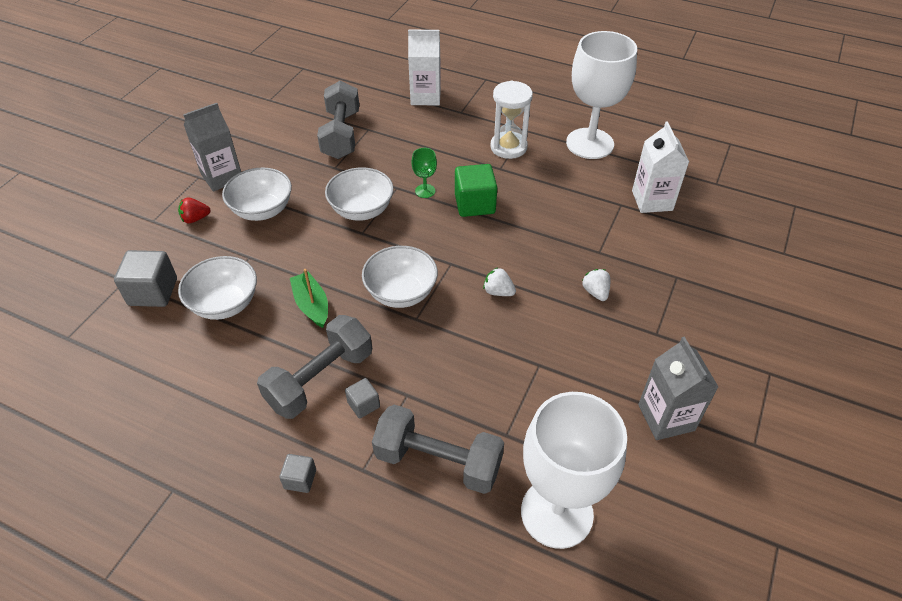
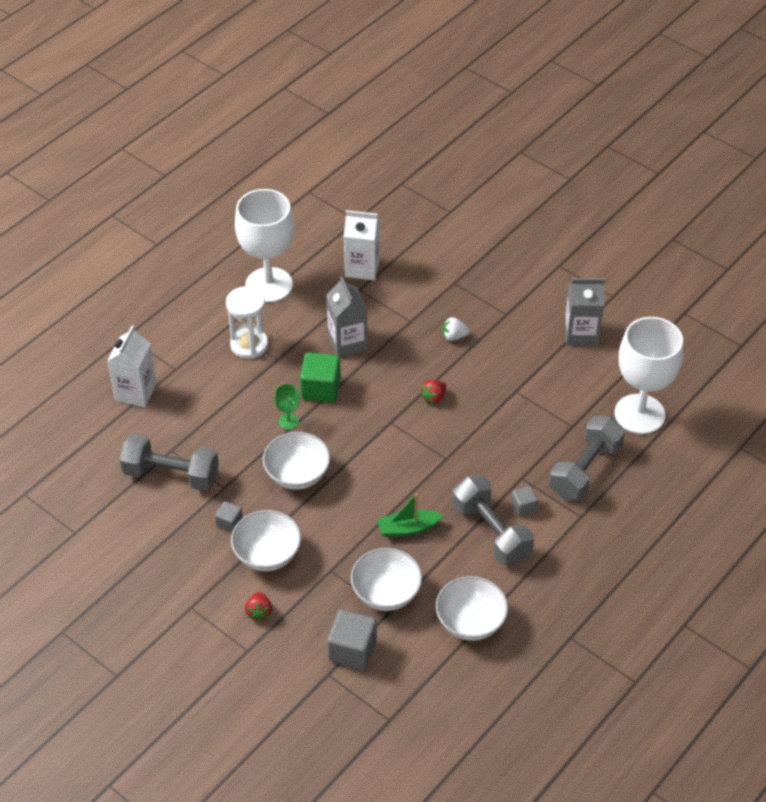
camera: 75 degrees left, 0 degrees up
grey carton [183,103,241,192] -> grey carton moved to [326,276,368,357]
grey cube [279,454,316,493] -> grey cube moved to [215,501,243,533]
white bowl [362,246,438,308] -> white bowl moved to [436,576,508,641]
white strawberry [483,267,516,296] -> red strawberry [420,380,447,404]

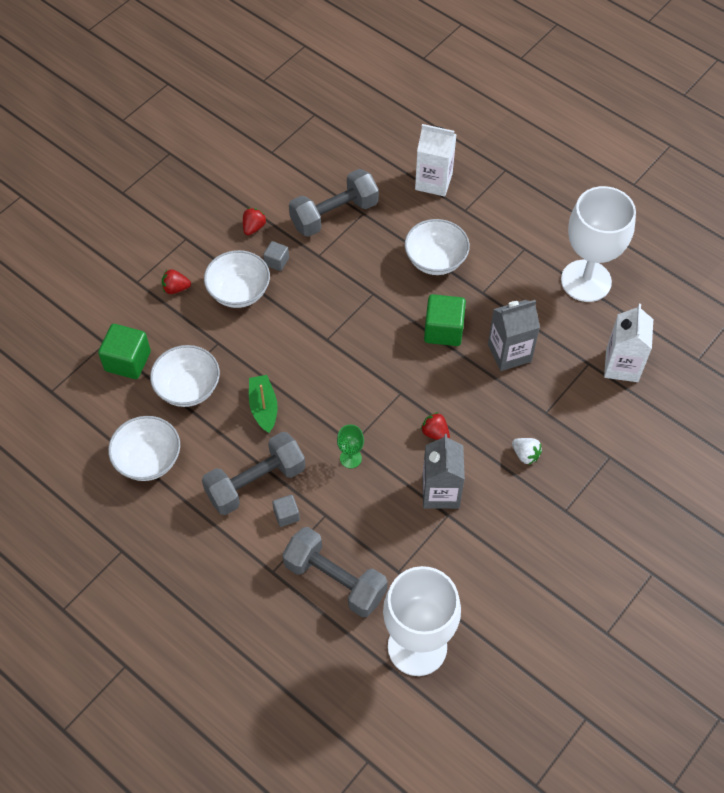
camera: 90 degrees right, 10 degrees up
grey dumbbell [119,433,219,491] -> grey dumbbell turned 45 degrees clockwise [289,169,379,237]
white hourglass [226,286,268,359] -> none
white bowl [263,432,330,490] -> white bowl moved to [405,219,470,275]
green goblet [275,384,300,430] -> green goblet moved to [337,425,364,468]
grey cube [327,610,377,670] -> green cube [98,324,151,379]
white strawberry [442,317,470,341] -> white strawberry turned 135 degrees clockwise [512,438,542,465]
grey carton [564,278,605,346] -> grey carton moved to [422,434,465,509]
none -> red strawberry [243,208,267,235]

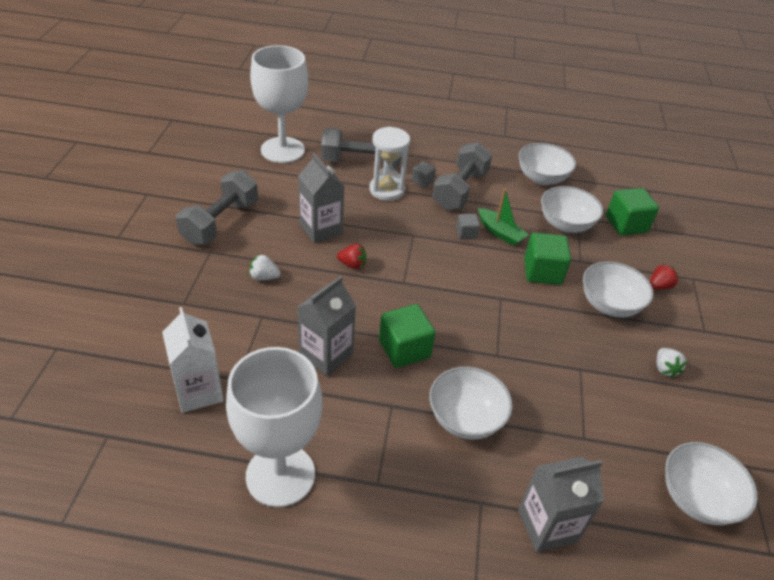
camera: 145 degrees right, 15 degrees down
red strawberry [243,208,267,235] -> white strawberry [656,348,687,378]
grey cube [263,241,289,271] -> grey cube moved to [456,214,480,240]
grey dumbbell [289,169,379,237] -> grey dumbbell moved to [176,170,258,245]
green goblet [337,425,364,468] -> none
white carton [415,124,457,196] -> grey carton [518,457,604,552]
none -> white hourglass [369,127,410,201]
none -> green cube [524,233,571,285]
none -> white bowl [665,442,758,525]

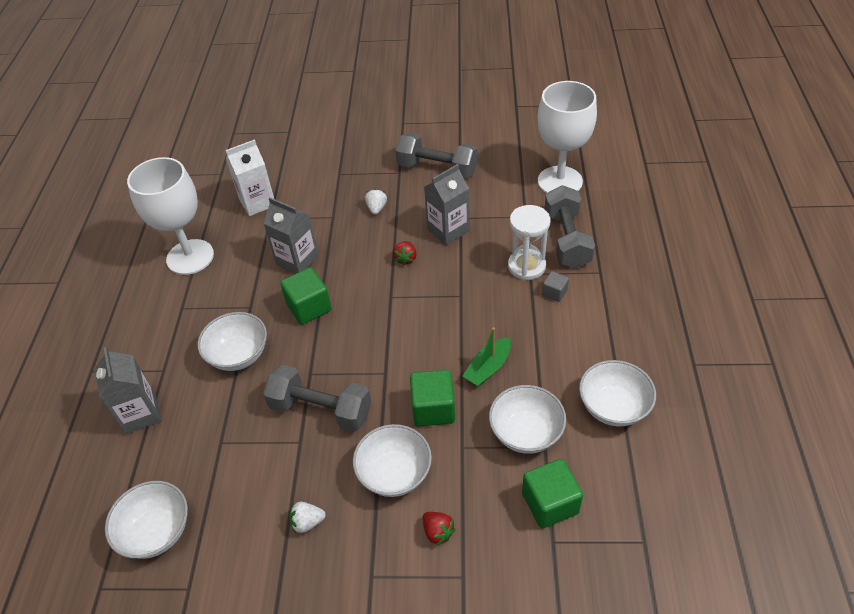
camera: 90 degrees right, 5 degrees up
grey dumbbell [432,142,492,210] -> grey dumbbell moved to [263,365,371,432]
grey cube [456,214,480,240] -> none

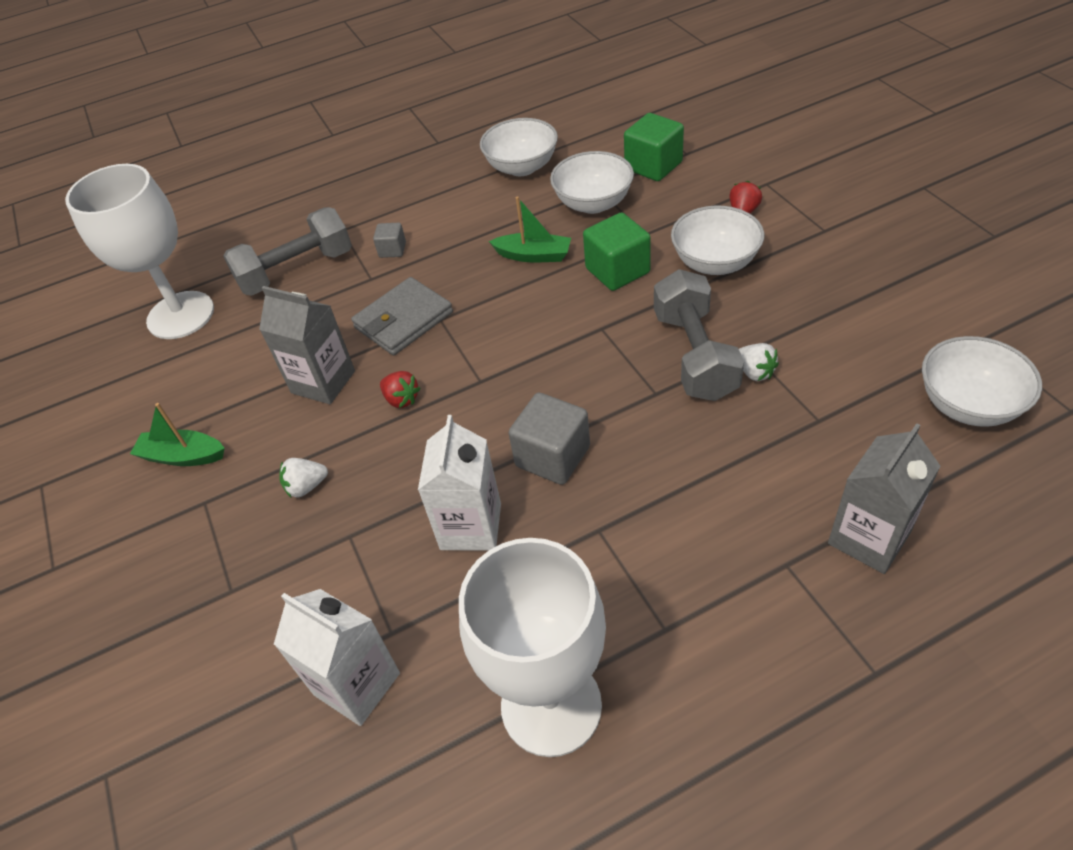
camera: 115 degrees left, 0 degrees up
white bowl [197,312,267,371] -> none
grey carton [263,197,319,274] -> white carton [418,415,501,551]
green cube [280,267,332,325] -> grey cube [509,393,590,485]
white strawberry [289,502,326,533] -> white strawberry moved to [739,343,779,381]
red strawberry [393,241,417,266] -> red strawberry turned 60 degrees clockwise [380,371,420,408]
grey dumbbell [395,133,477,179] -> green boat [130,403,224,466]
white hourglass [508,205,551,280] -> none
none -> grey wallet [351,277,453,355]

